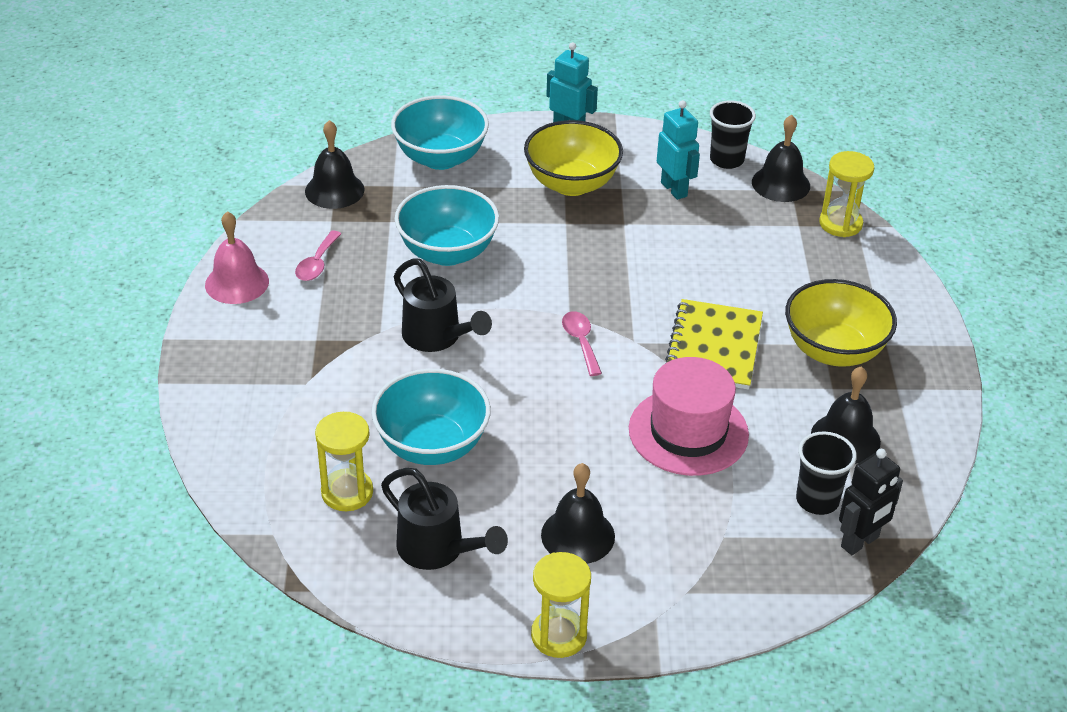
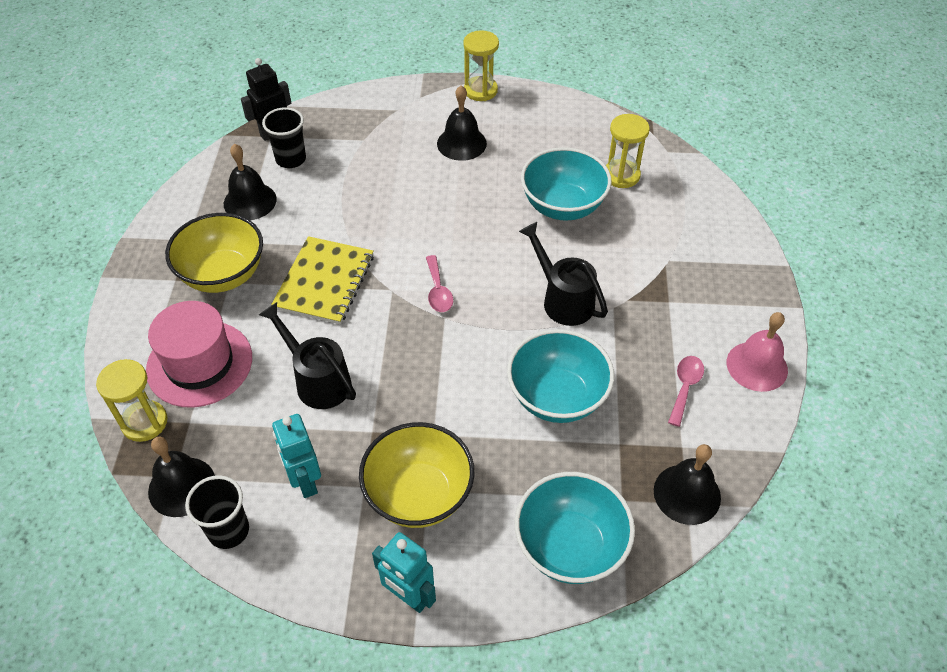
camera: 175 degrees left, 10 degrees up
black watering can [381,468,508,570] -> black watering can moved to [259,302,356,409]
pink hat [629,357,749,476] -> pink hat moved to [146,301,252,408]

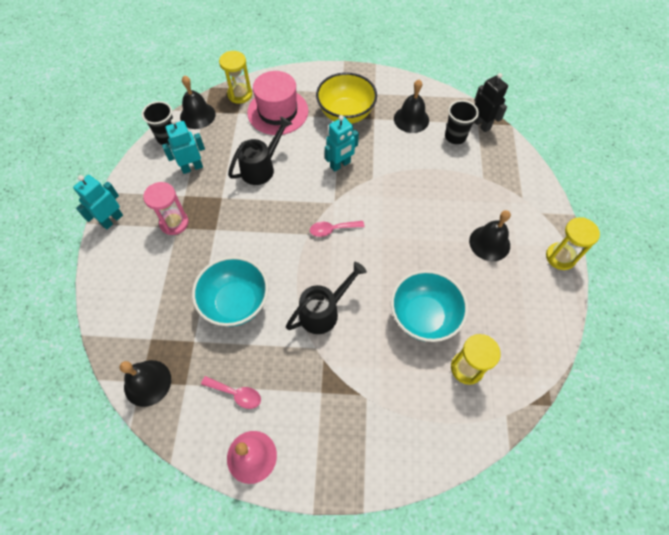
camera: 90 degrees right, 10 degrees up
yellow notebook [271,236,374,324] -> turquoise robot [325,115,359,172]
yellow bowl [359,422,474,528] -> pink hourglass [143,182,189,235]
turquoise bowl [515,472,635,584] -> none

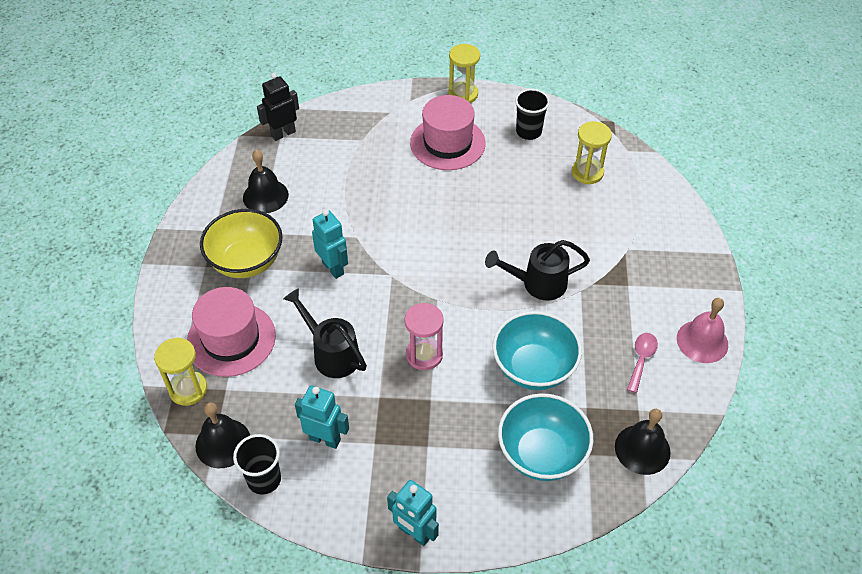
camera: 90 degrees left, 10 degrees down
pink hourglass [143,182,189,235] -> pink hourglass moved to [404,303,444,370]
turquoise robot [162,119,205,174] -> turquoise robot turned 135 degrees clockwise [295,385,349,449]
black watering can [286,262,367,334] -> black watering can turned 60 degrees counterclockwise [485,240,590,300]
pink spoon [310,221,364,237] -> none
turquoise bowl [391,270,468,342] -> turquoise bowl moved to [498,393,593,481]
black cup [445,100,479,144] -> black cup moved to [515,89,550,140]
black bell [469,210,511,261] -> pink hat [410,95,486,170]

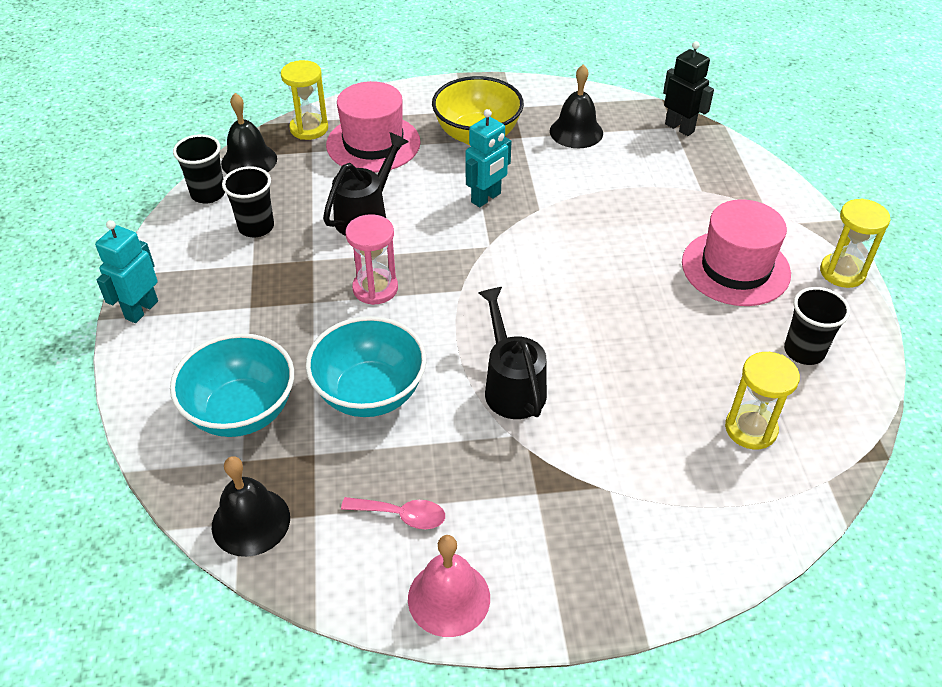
camera: 80 degrees right, 5 degrees down
turquoise robot [295,385,349,449] -> black cup [222,166,274,238]

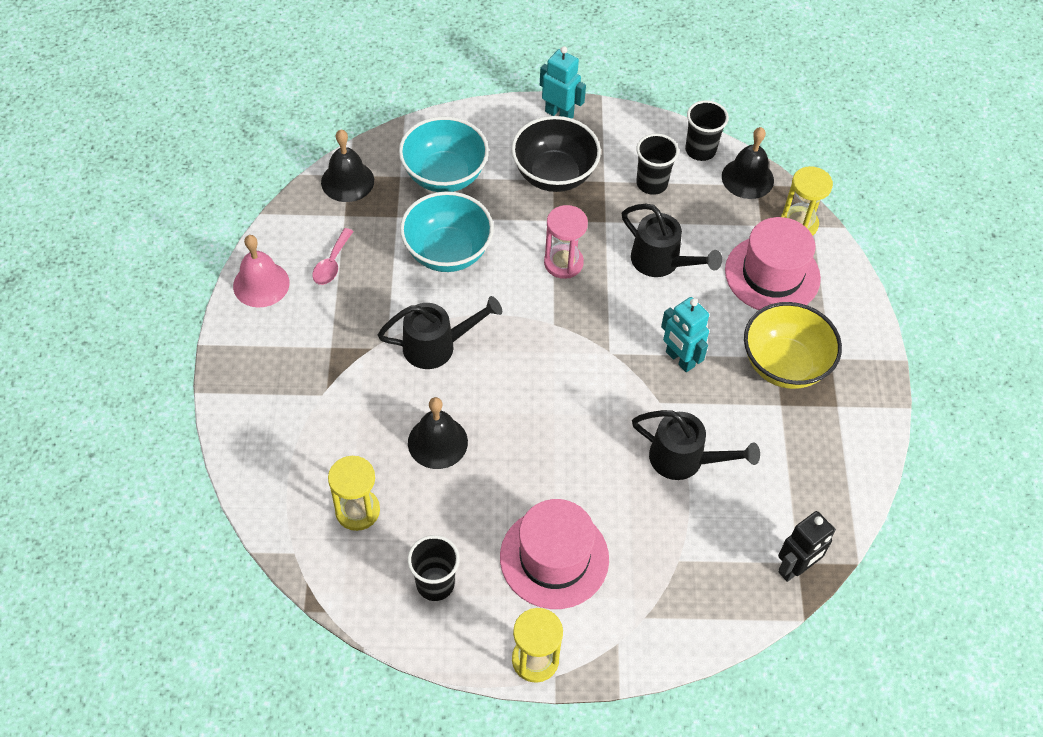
camera: 95 degrees right, 10 degrees up
black bell [550,65,603,148] -> black bell moved to [408,397,468,469]
none -> black bowl [511,116,601,192]
none -> black watering can [632,410,760,480]

